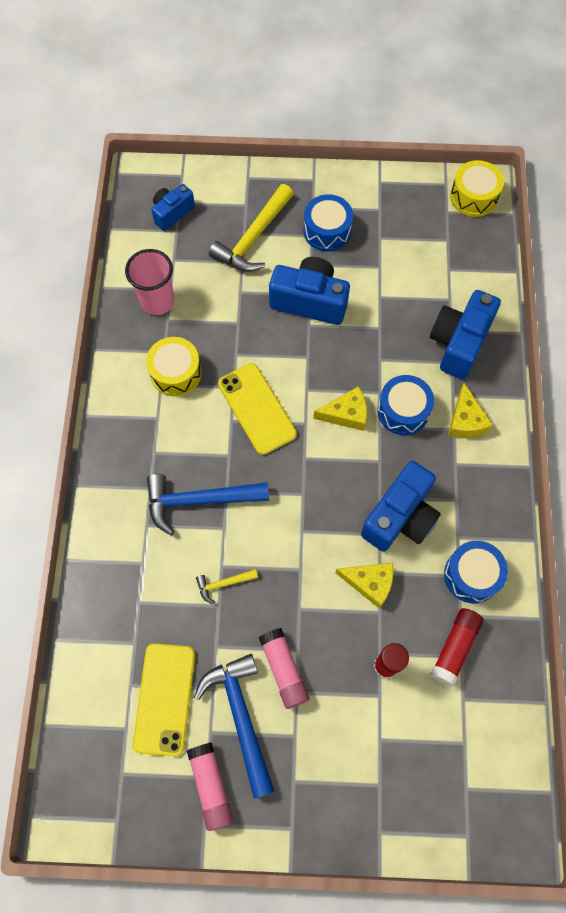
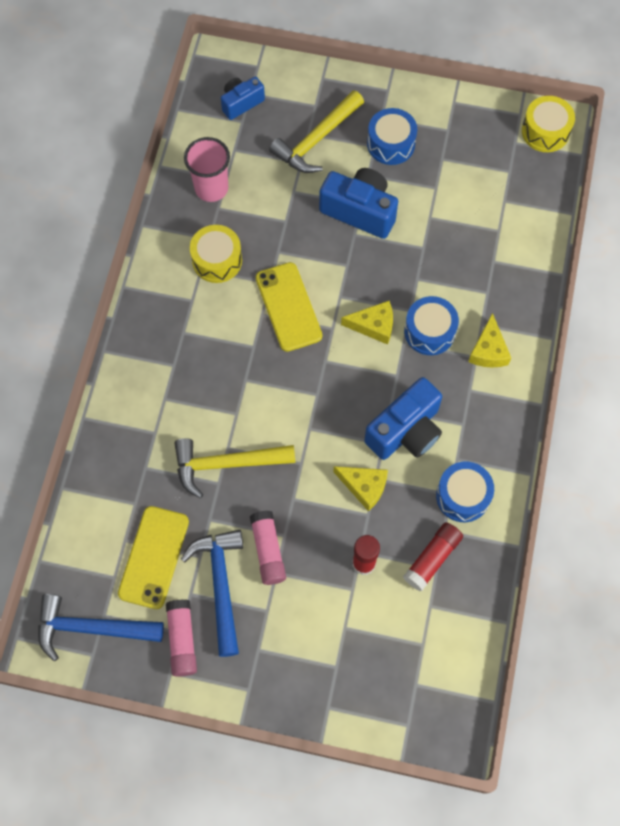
camera: 10 degrees right, 0 degrees up
blue hammer [147,474,269,535] -> blue hammer moved to [38,594,164,661]
yellow hammer [196,569,258,604] -> yellow hammer [174,438,295,498], size x2.08
blue camera [430,290,501,379] -> none

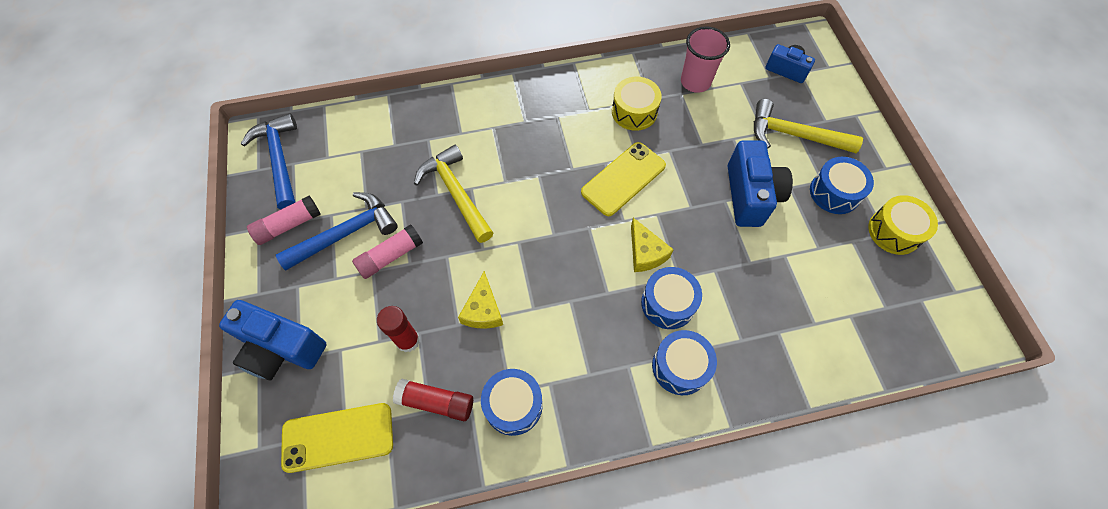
camera: 65 degrees right, 5 degrees down
yellow phone [118,506,189,609] -> yellow phone moved to [281,403,393,473]
blue camera [364,377,442,460] -> blue camera moved to [219,300,327,380]
yellow cheese [468,313,511,368] -> blue drum [652,330,717,395]
yellow drum [522,96,575,152] -> yellow drum moved to [868,195,938,255]

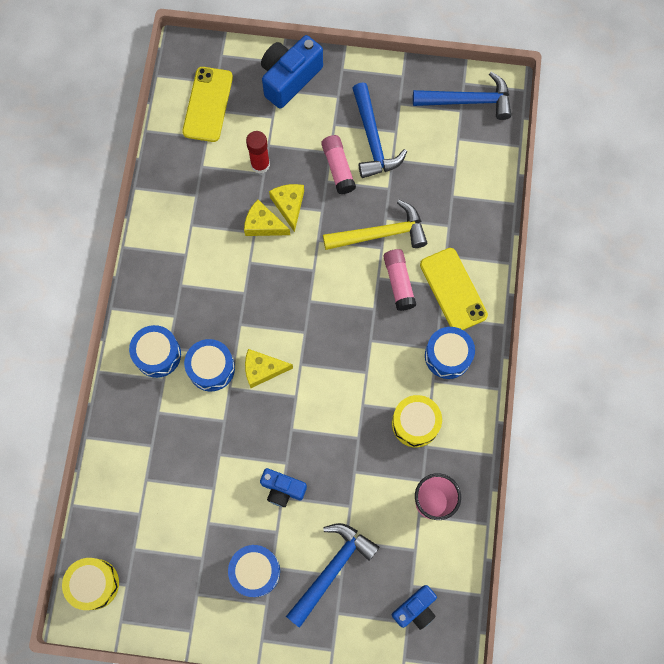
camera: 110 degrees right, 10 degrees up
pink glue stick [247,196,321,245] -> pink glue stick moved to [383,249,416,311]
red glue stick [393,378,473,421] -> none
blue drum [481,369,543,436] -> blue drum moved to [425,327,475,379]
yellow phone [581,142,666,216] -> yellow phone moved to [420,248,488,330]
blue camera [728,140,793,227] -> blue camera [260,468,307,507], size x0.60
yellow hammer [754,99,863,153] -> blue hammer [286,523,379,628]
yellow drum [868,195,938,255] -> yellow drum moved to [62,558,119,610]
none -> yellow cheese [269,184,304,232]

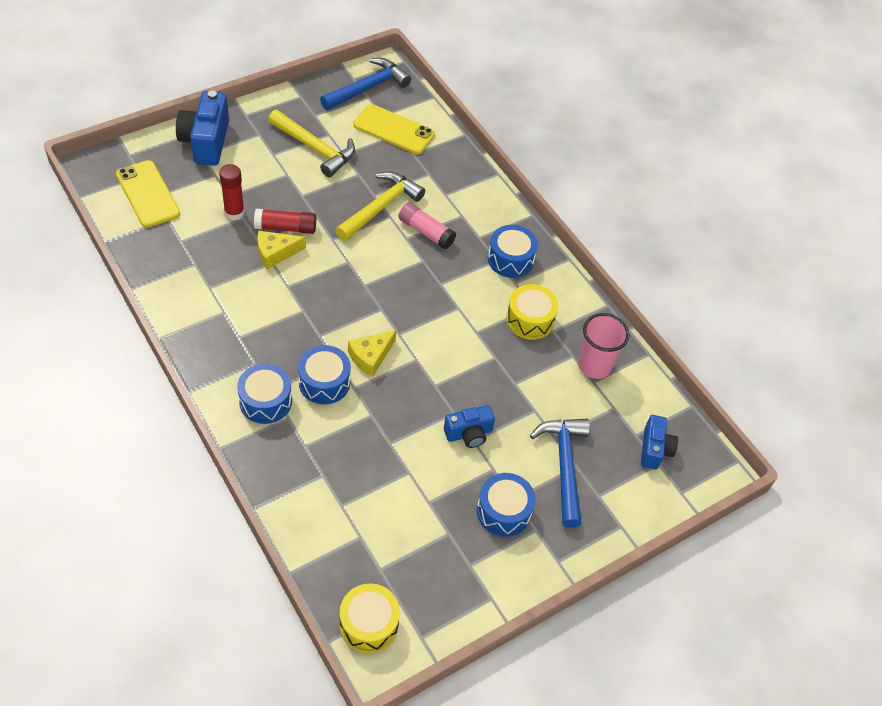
camera: 45 degrees left, 20 degrees down
yellow cheese [269,184,304,232] -> red glue stick [254,209,316,234]
pink glue stick [321,135,356,194] -> none
blue hammer [352,82,407,178] -> yellow hammer [268,110,355,177]
yellow phone [420,248,488,330] -> yellow phone moved to [354,104,435,154]

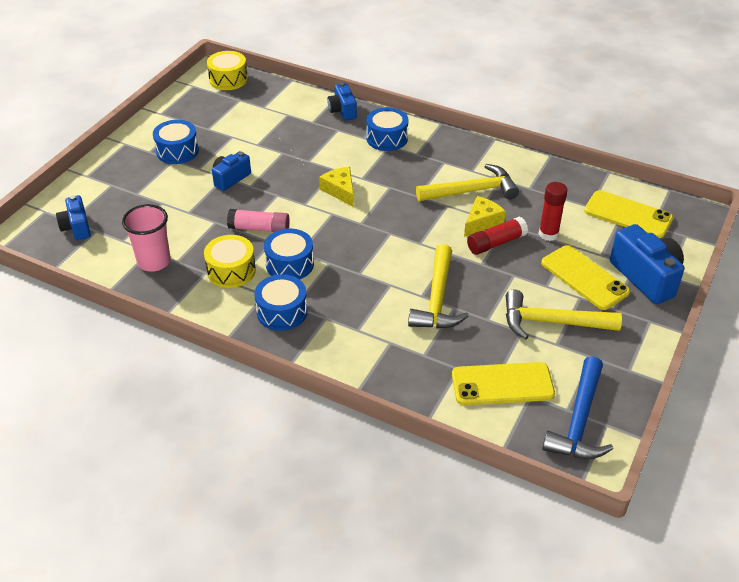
camera: 155 degrees right, 10 degrees down
blue drum [298,345,351,404] -> blue drum moved to [264,228,314,279]
yellow cheese [348,330,396,377] -> yellow cheese turned 45 degrees counterclockwise [319,167,354,207]
pink glue stick [399,202,456,249] -> pink glue stick moved to [227,209,290,232]
blue hammer [530,419,590,528] -> none
none -> blue camera [327,83,357,121]
none -> yellow hammer [416,164,519,201]
none -> yellow phone [541,245,630,310]

